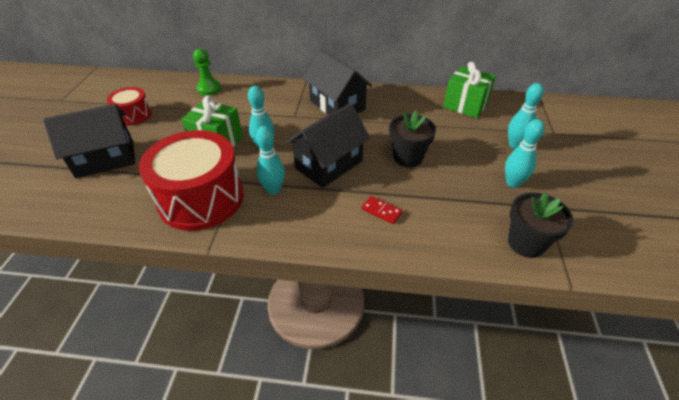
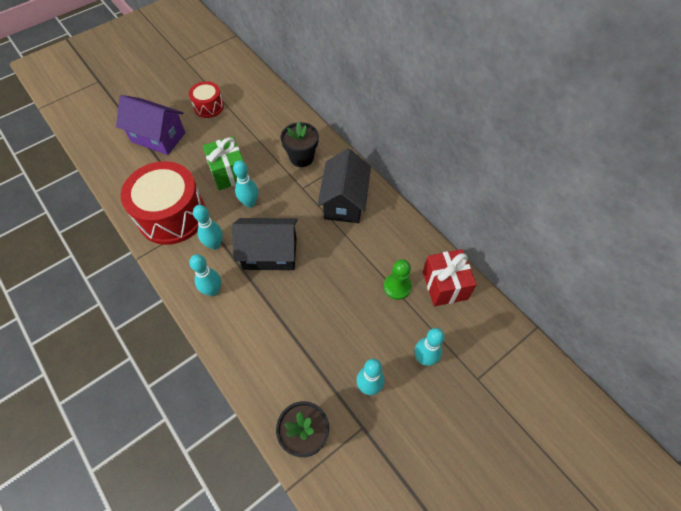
camera: 45 degrees right, 15 degrees up
black house [43,104,135,178] -> purple house [116,95,185,155]
green pawn [193,49,221,95] -> green pawn moved to [384,259,412,300]
red domino [361,196,403,224] -> none
black flower pot [389,111,436,168] -> black flower pot moved to [281,122,319,167]
green gift [443,62,496,118] -> red gift [423,249,477,306]
none -> turquoise bowling pin [189,254,221,296]

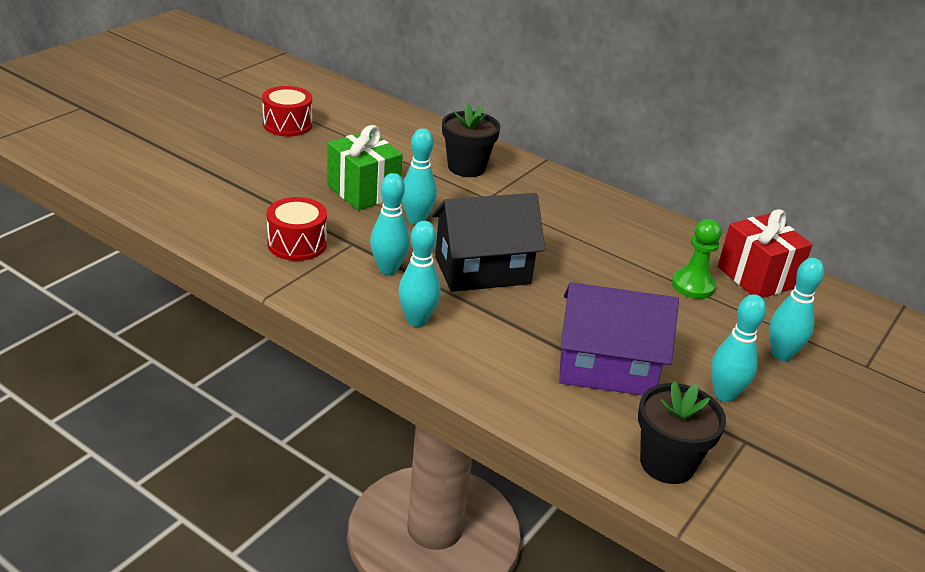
camera: 20 degrees left, 25 degrees down
purple house [116,95,185,155] -> purple house moved to [559,282,679,395]
red drum [121,161,206,245] -> red drum [267,197,327,261], size x0.51
black house [317,148,371,223] -> none

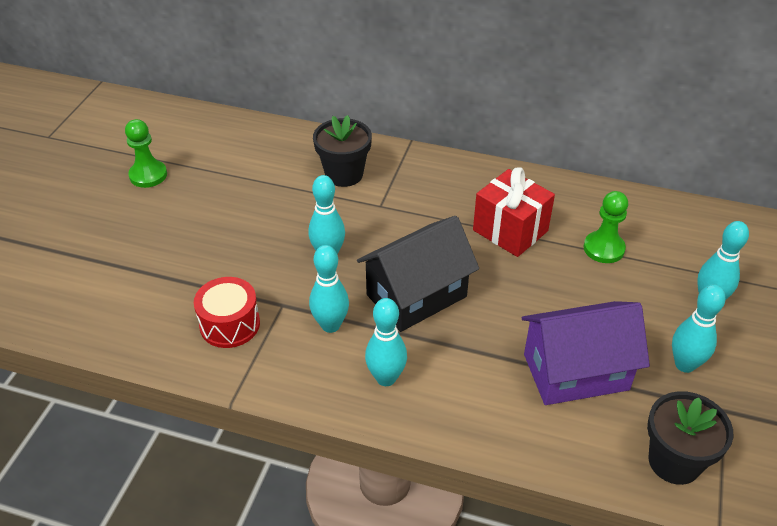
camera: 15 degrees left, 10 degrees up
red drum [262,86,312,136] -> green pawn [125,119,167,188]
green gift [327,125,403,210] -> none
red gift [718,209,813,298] -> red gift moved to [473,167,555,257]

